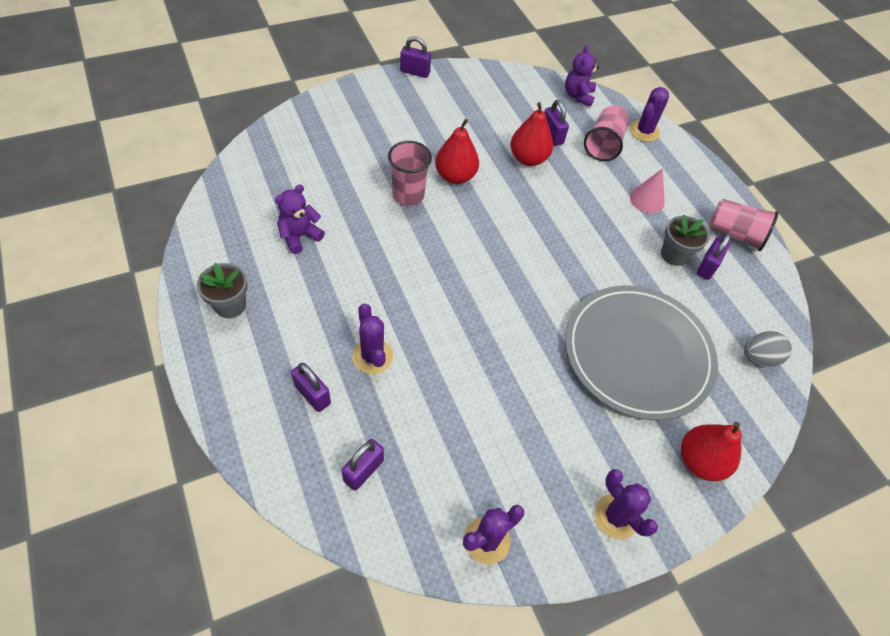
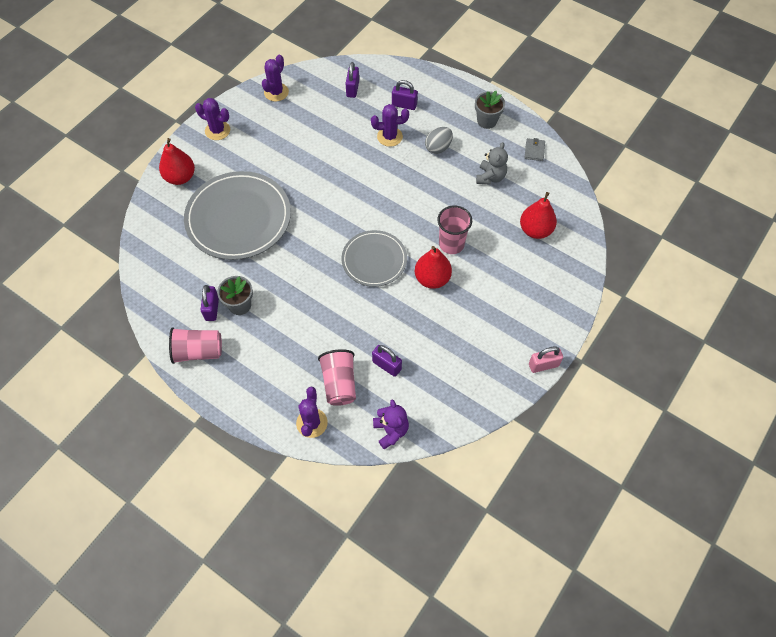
camera: 155 degrees right, 5 degrees up
purple teddy bear [275,184,325,254] -> grey teddy bear [476,142,508,185]
purple cactus [352,303,393,374] -> purple cactus turned 45 degrees counterclockwise [371,104,409,147]
purple padlock [400,36,431,78] -> pink padlock [529,346,563,373]
red pear [510,102,553,166] -> red pear moved to [520,192,557,239]
pink cone [630,168,665,213] -> none
grey egg [744,331,792,367] -> grey egg moved to [425,127,453,154]
none -> grey plate [342,230,407,287]
none -> grey wallet [525,138,545,161]

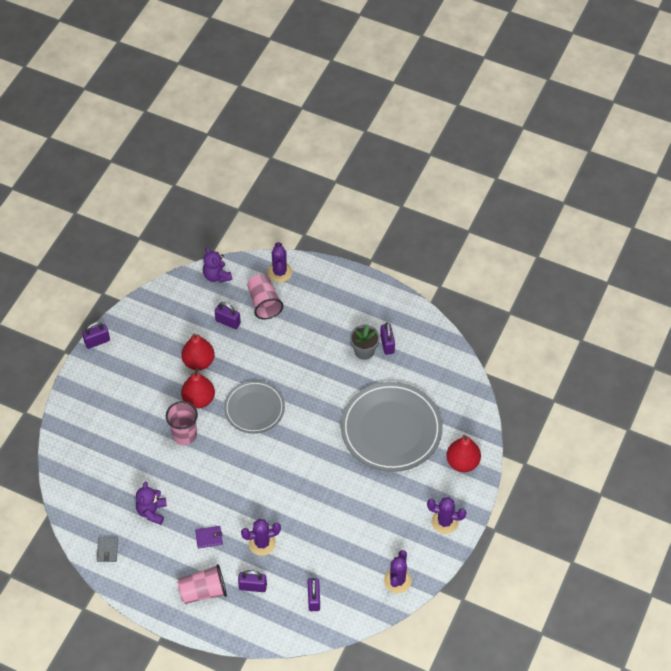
camera: 170 degrees right, 5 degrees down
pink cup [169,327,222,364] -> pink cup moved to [177,564,227,604]
grey egg [425,127,453,154] -> purple wallet [195,526,223,549]
grey flower pot [475,91,505,129] -> none
grey teddy bear [476,142,508,185] -> purple teddy bear [136,482,167,525]
red pear [520,192,557,239] -> red pear moved to [181,333,215,370]
pink padlock [529,346,563,373] -> purple padlock [82,322,110,349]

